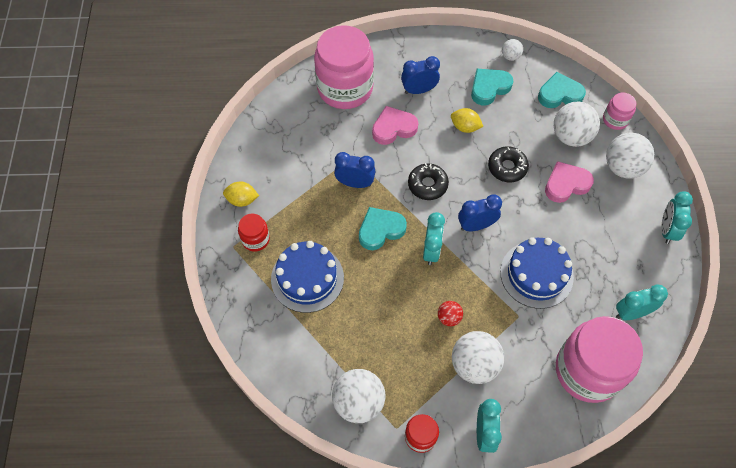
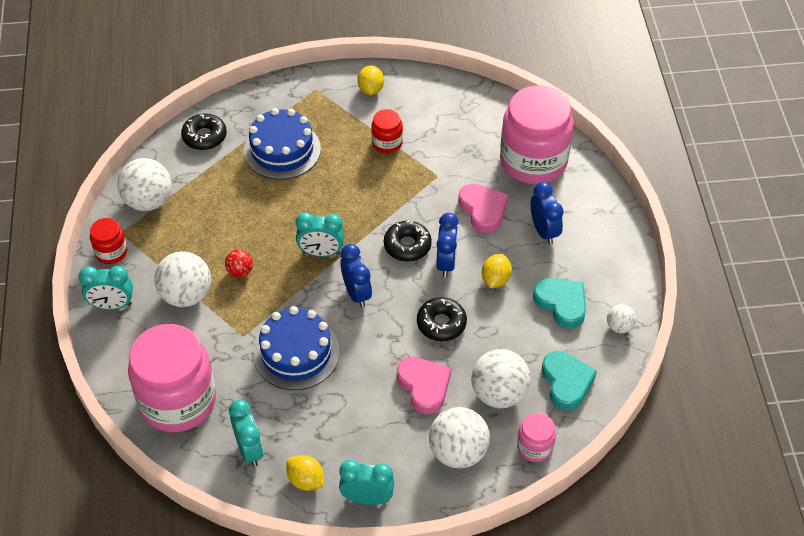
camera: 85 degrees right, 10 degrees down
red jar [238,213,270,252] -> red jar moved to [371,109,403,153]
blue clock [334,152,376,188] -> blue clock moved to [436,213,459,277]
turquoise heart [359,207,407,250] -> none
none -> black donut [181,113,227,150]
none -> yellow lemon [286,455,324,491]

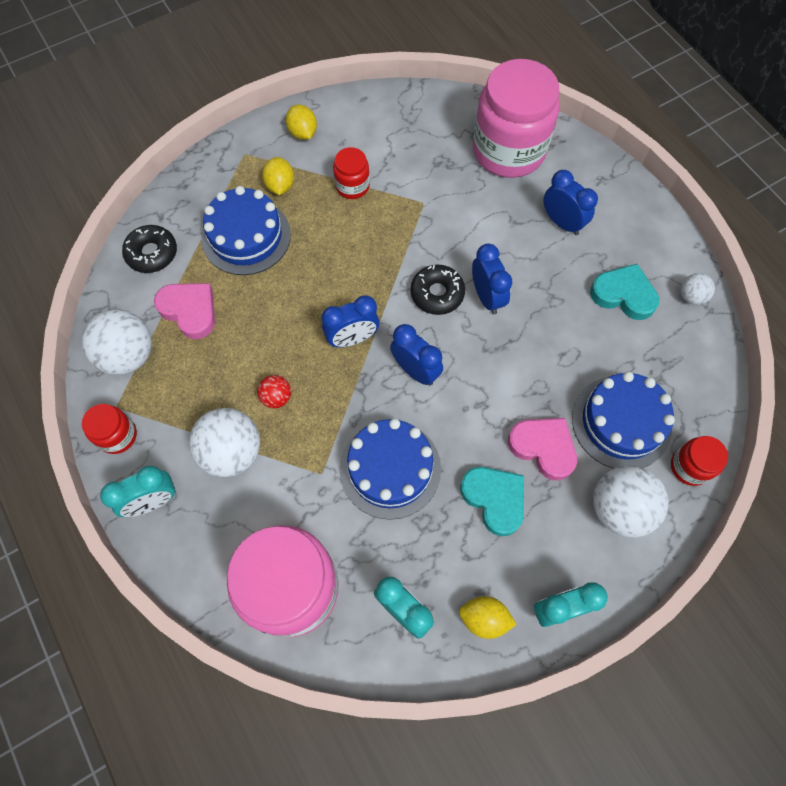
camera: 25 degrees left, 15 degrees up
turquoise clock [295,212,344,257] -> blue clock [321,295,379,347]
black donut [417,297,467,341] -> none
pink heart [458,184,508,233] -> pink heart moved to [154,283,215,339]
white ball [471,349,531,408] -> blue cake [572,372,675,469]
yellow lemon [482,254,512,288] -> yellow lemon moved to [262,157,294,195]
pink jar [517,413,556,462] -> red jar [671,436,728,486]
turquoise heart [542,351,597,410] -> turquoise heart moved to [460,467,524,536]

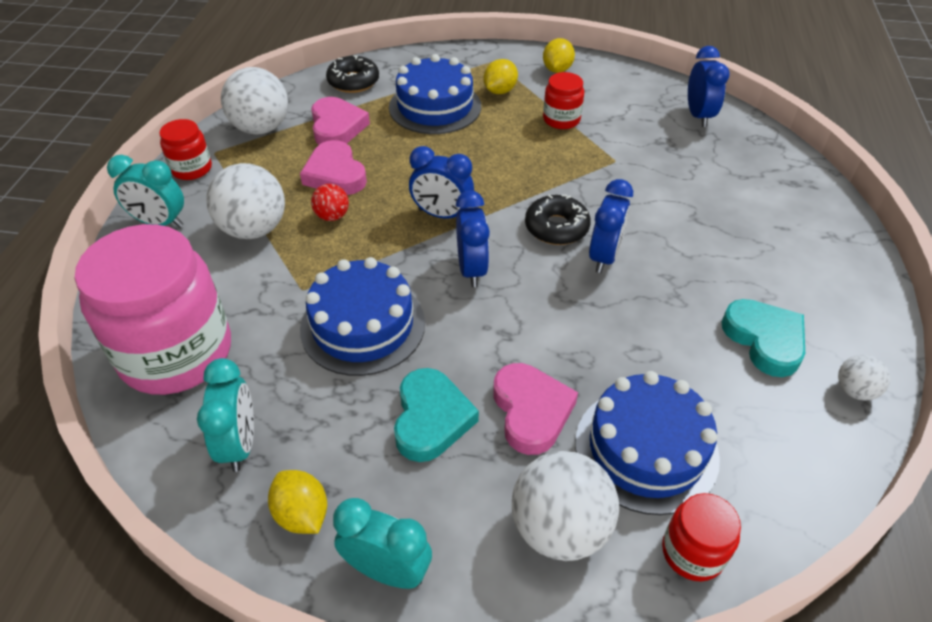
camera: 40 degrees right, 20 degrees down
pink jar [473,59,559,178] -> none
blue clock [544,170,598,235] -> blue clock moved to [688,46,730,127]
none -> pink heart [300,140,367,195]

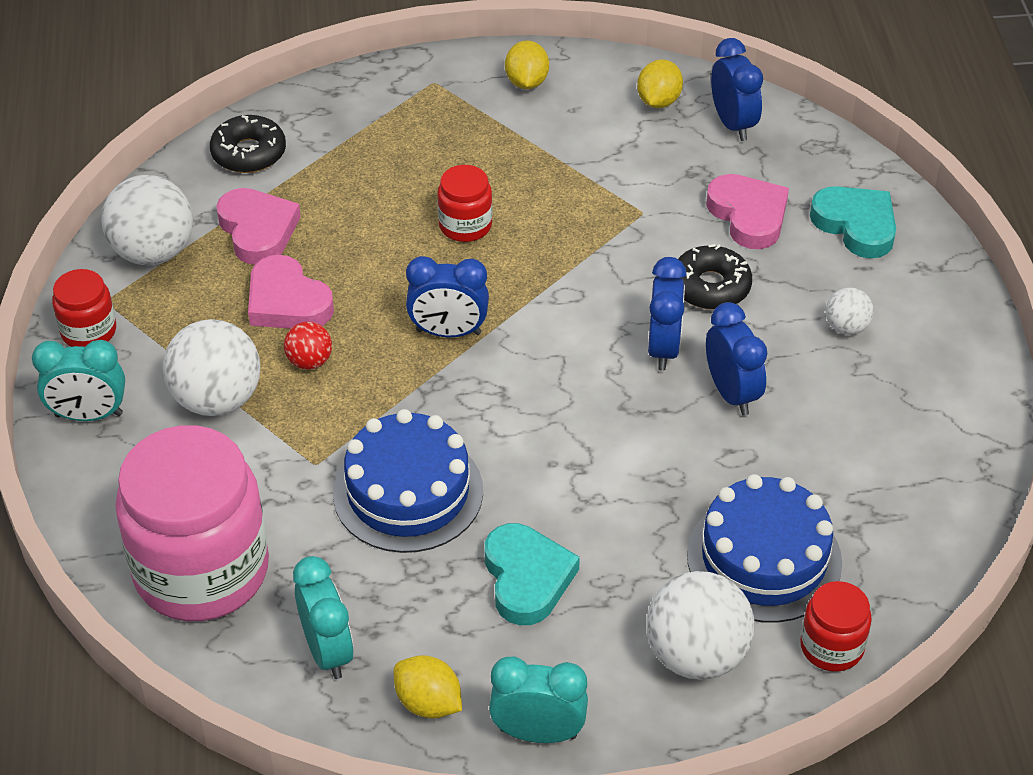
camera: 15 degrees left, 0 degrees up
blue cake [389,54,481,134] -> none
blue clock [456,191,490,287] -> blue clock moved to [706,302,767,416]
yellow lemon [483,59,518,94] -> yellow lemon moved to [637,59,683,108]
pink heart [493,363,578,455] -> pink heart moved to [706,174,789,249]
black donut [525,194,591,245] -> black donut moved to [678,244,752,310]
red jar [543,72,584,129] -> red jar moved to [437,165,492,242]
turquoise heart [721,299,805,377] -> turquoise heart moved to [810,186,896,258]
white ball [838,354,890,401] -> white ball moved to [826,287,874,335]

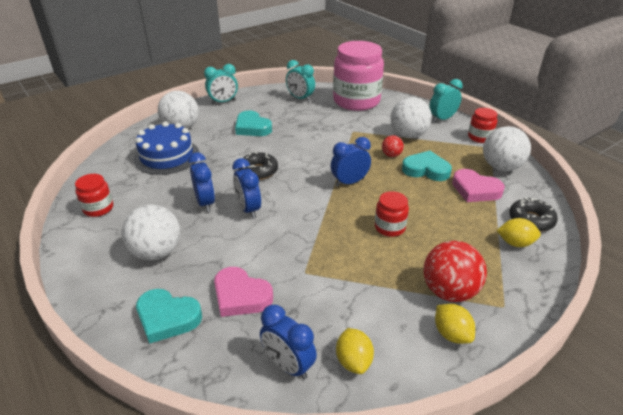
camera: 150 degrees right, 10 degrees down
pink heart [248,255,334,329] -> turquoise heart [402,151,452,181]
blue cake [333,409,483,553] -> none
yellow lemon [394,655,462,719] -> yellow lemon moved to [497,218,541,247]
black donut [678,244,752,310] -> black donut moved to [239,152,278,180]
blue clock [706,302,767,416] -> blue clock turned 150 degrees counterclockwise [188,152,215,212]
red jar [800,581,872,672] -> red jar moved to [75,174,113,217]
white ball [826,287,874,335] -> white ball [122,204,180,260], size x1.96
none -> red ball [423,240,487,302]

